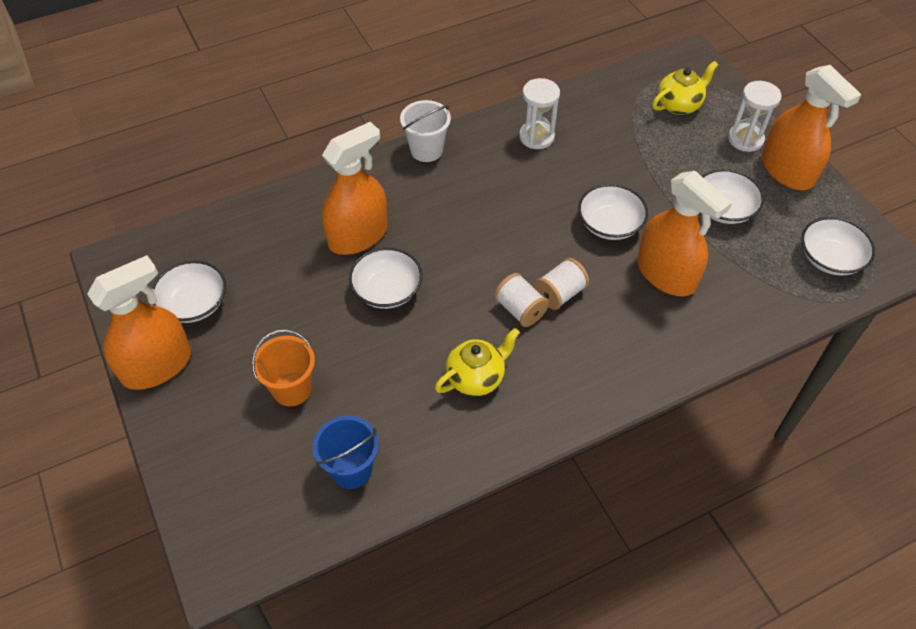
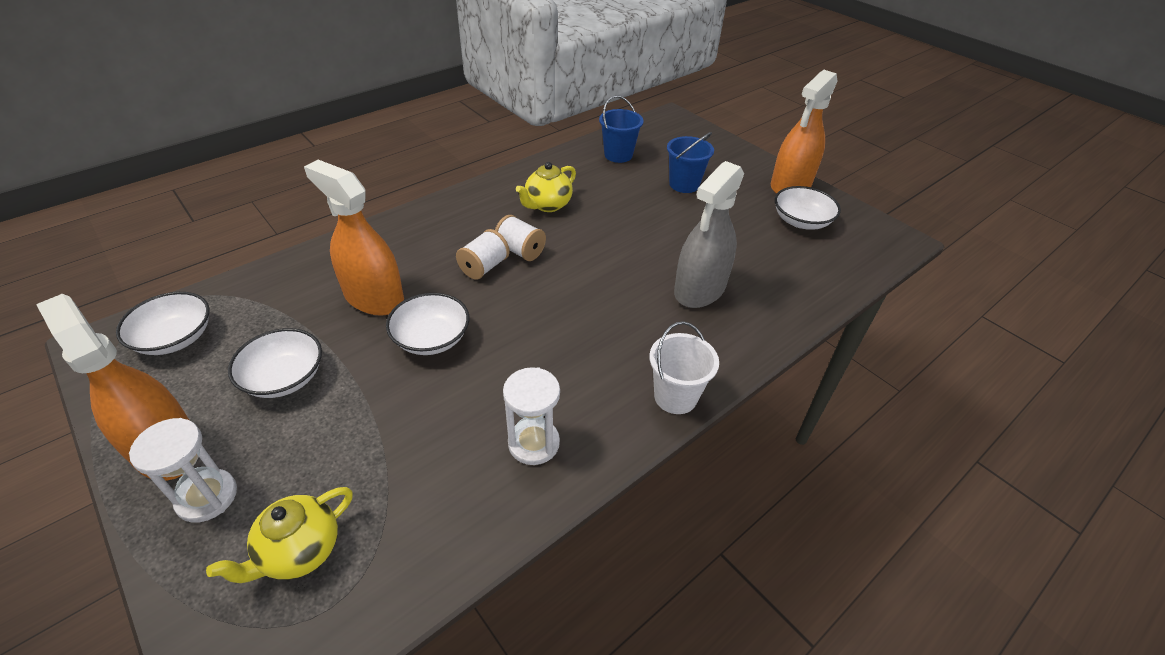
camera: 165 degrees right, 10 degrees down
orange bucket [251,329,315,406] -> blue bucket [667,132,714,193]
orange spray bottle [322,122,388,255] -> grey spray bottle [674,161,744,308]
white bowl [349,248,423,309] -> none

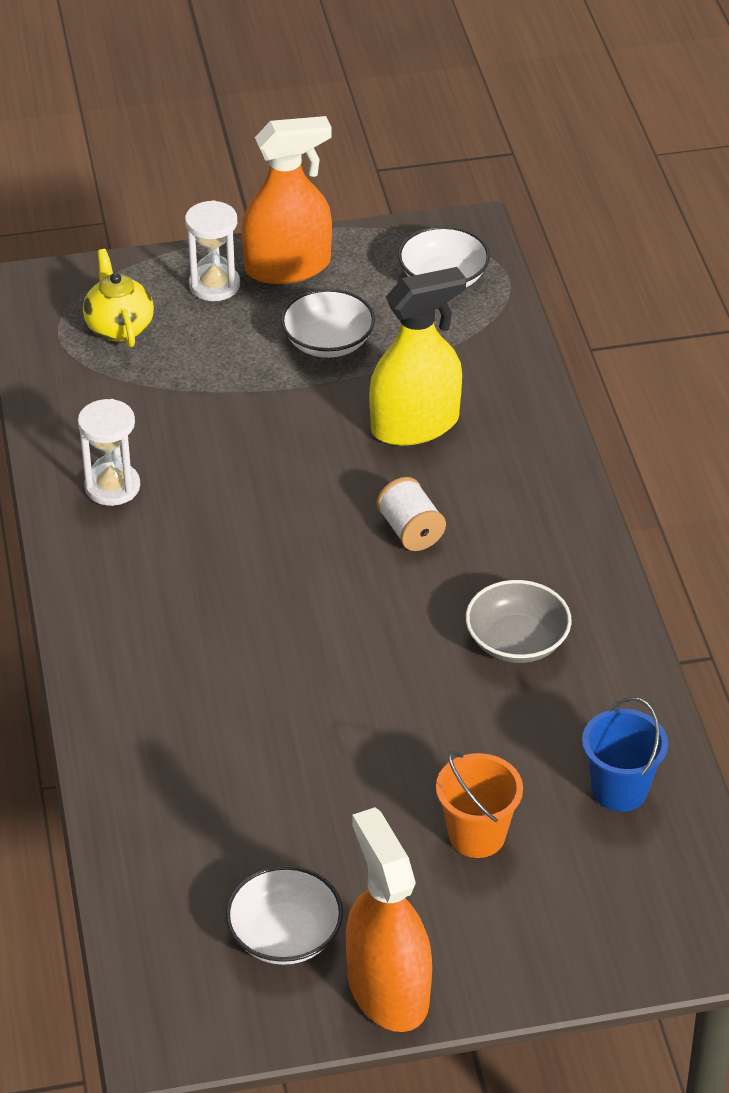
camera: 120 degrees right, 0 degrees up
orange spray bottle [304,160,404,316] -> yellow spray bottle [369,267,466,446]
white bowl [386,293,469,355] -> none
white spool [495,215,546,261] -> none
yellow teapot [516,162,576,212] -> grey bowl [466,580,572,663]
white bucket [649,321,719,414] -> none
blue bucket [667,132,714,193] -> orange bucket [436,751,523,858]
grey spray bottle [674,161,744,308] -> none

